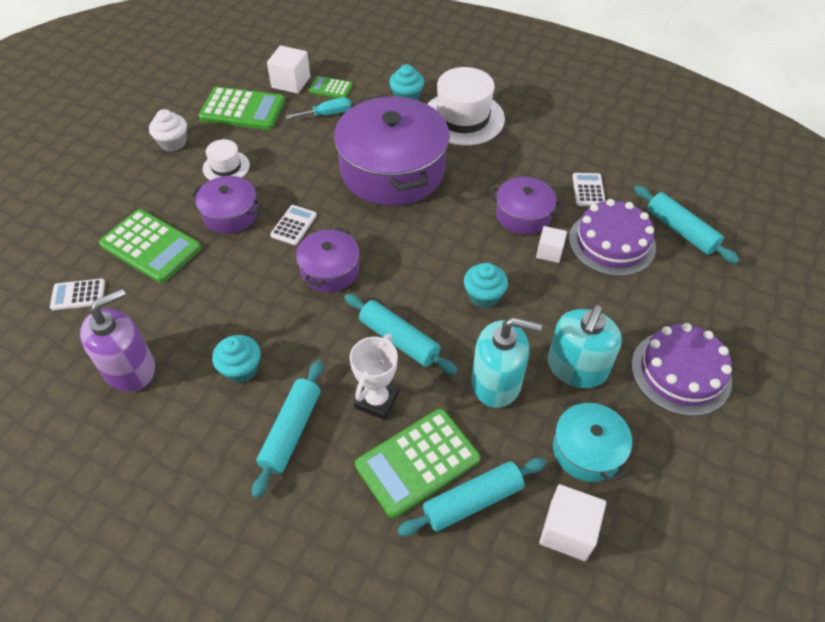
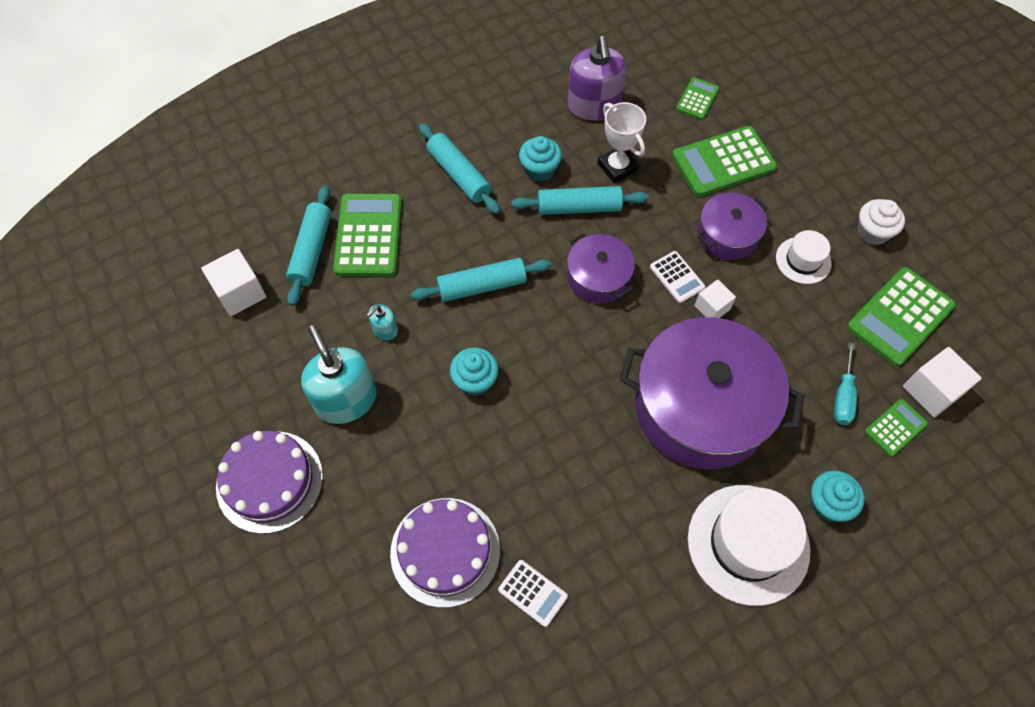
camera: 125 degrees right, 10 degrees up
white calculator [50,279,105,310] -> green calculator [676,77,719,120]
white trophy [349,334,399,420] -> white trophy moved to [598,102,646,183]
turquoise soap dispenser [472,317,542,408] -> turquoise soap dispenser [367,304,398,340], size x0.47
purple pot [489,177,563,235] -> none
white cube [536,226,567,263] -> white cube moved to [695,280,736,318]
turquoise pot [553,398,632,482] -> none
turquoise rolling pin [634,185,739,264] -> turquoise rolling pin moved to [511,186,649,215]

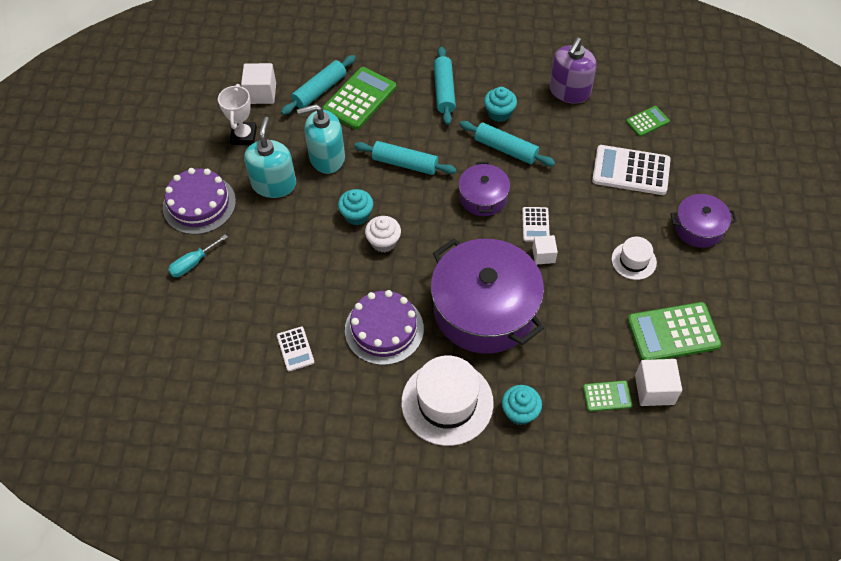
camera: 35 degrees right, 5 degrees down
turquoise soap dispenser [367,304,398,340] -> turquoise soap dispenser [297,104,345,174], size x2.14
purple cake [390,498,500,608] -> purple cake moved to [345,290,424,365]
white trophy [598,102,646,183] -> white trophy moved to [218,84,257,145]
green calculator [672,126,777,197] -> white calculator [592,145,671,195]
purple pot [697,193,768,260] -> purple pot moved to [670,194,737,248]
turquoise screwdriver [834,342,857,425] -> turquoise screwdriver moved to [168,234,228,277]
white cupcake [858,199,905,245] -> white cupcake moved to [365,216,401,252]

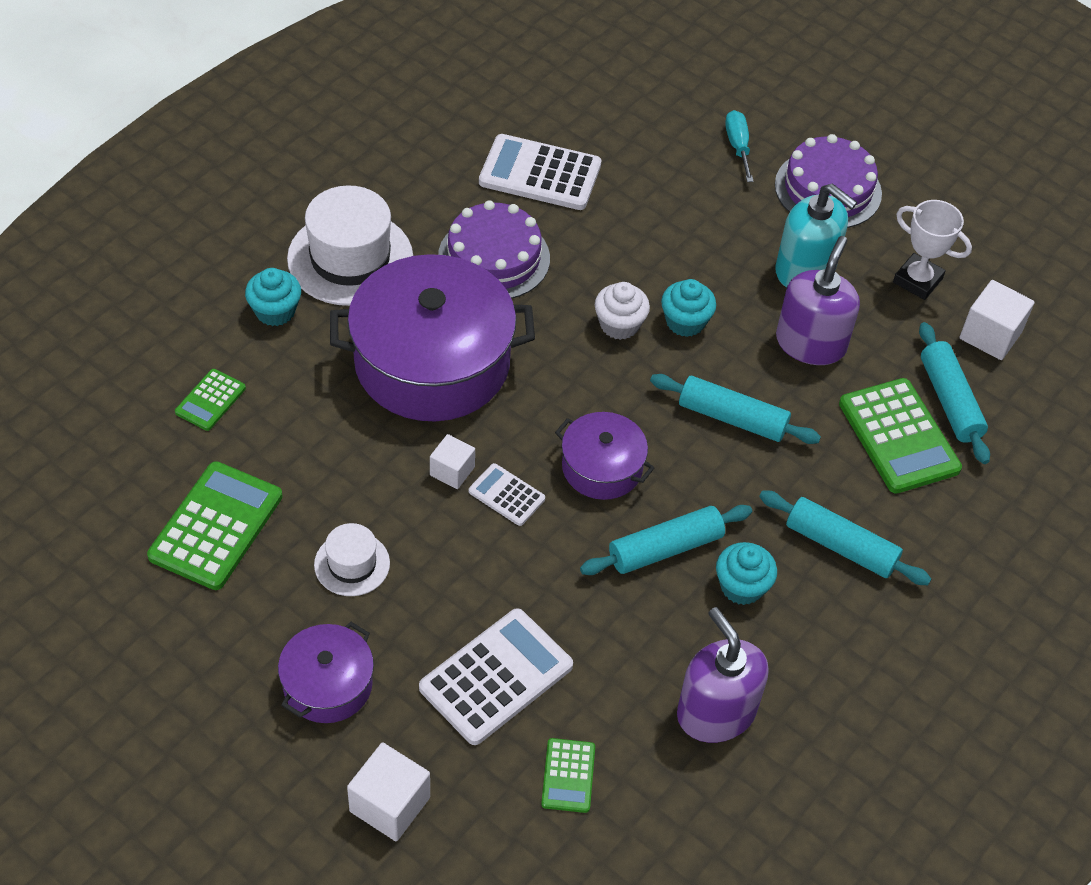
camera: 120 degrees right, 5 degrees down
white calculator [277,326,314,371] -> white calculator [479,134,601,210], size x1.89
turquoise soap dispenser [297,104,345,174] -> purple soap dispenser [776,236,860,365]
turquoise rolling pin [354,141,457,175] -> turquoise rolling pin turned 60 degrees clockwise [650,374,821,444]
white cube [635,359,682,406] -> white cube moved to [347,743,430,841]

